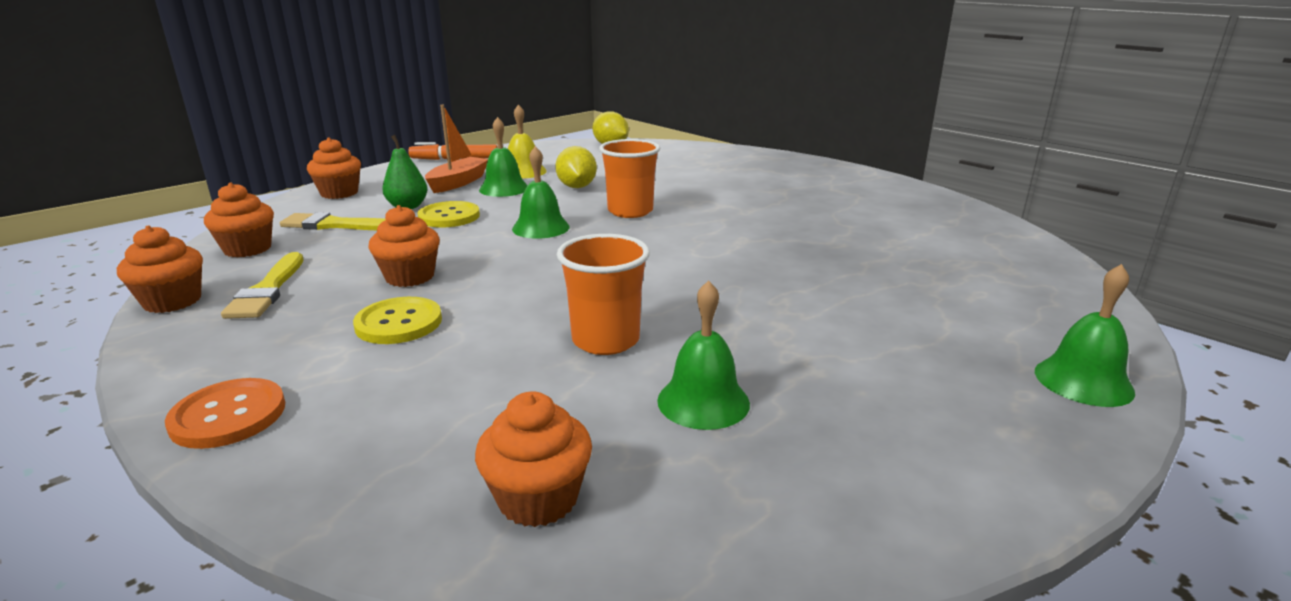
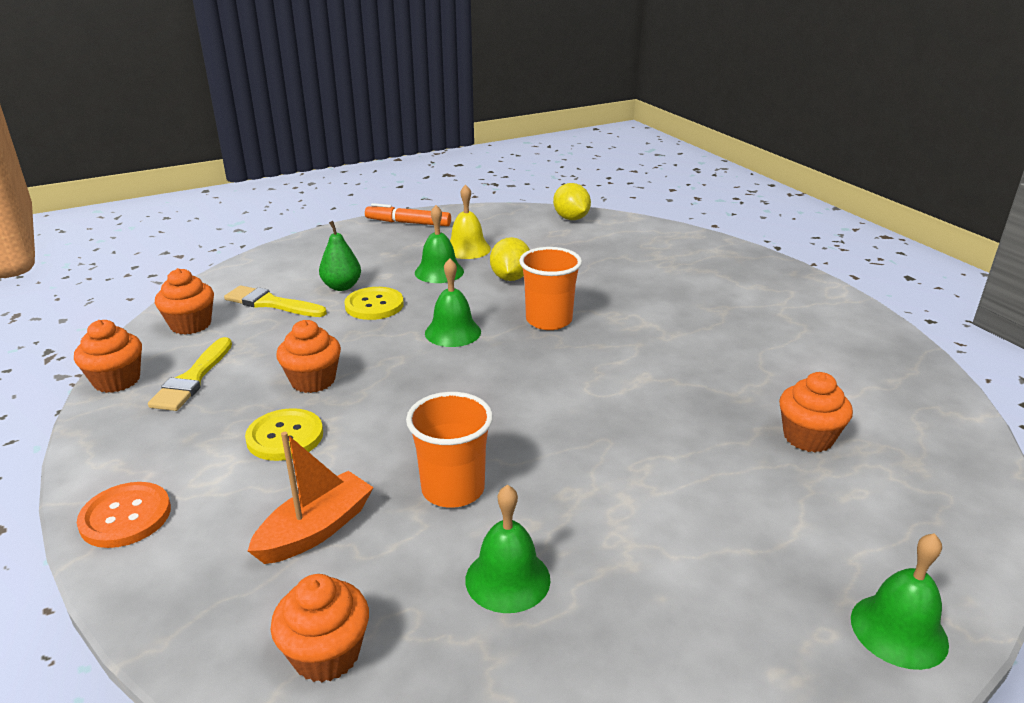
camera: 15 degrees right, 5 degrees up
orange cupcake [307,137,361,199] -> orange cupcake moved to [779,372,853,452]
orange boat [425,105,488,193] -> orange boat moved to [248,432,374,564]

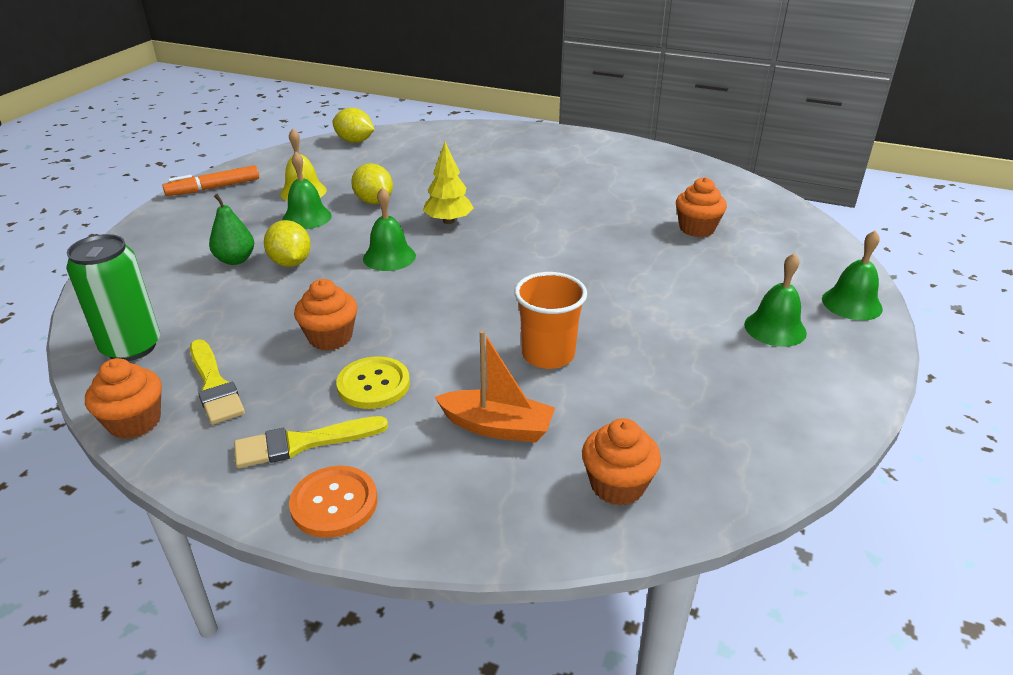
camera: 40 degrees left, 5 degrees up
orange cupcake [155,268,214,334] -> green can [66,234,160,361]
yellow brush [224,285,327,317] -> yellow brush moved to [234,416,388,468]
orange boat [248,432,374,564] -> orange boat turned 105 degrees clockwise [435,330,555,443]
yellow button [344,287,404,320] -> yellow lemon [264,220,311,267]
green bell [465,485,551,613] -> green bell moved to [744,253,807,347]
orange cup [519,247,582,330] -> yellow tree [423,142,474,224]

